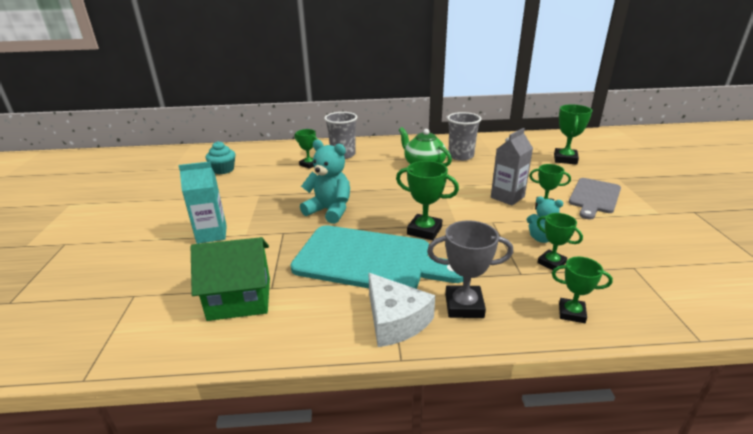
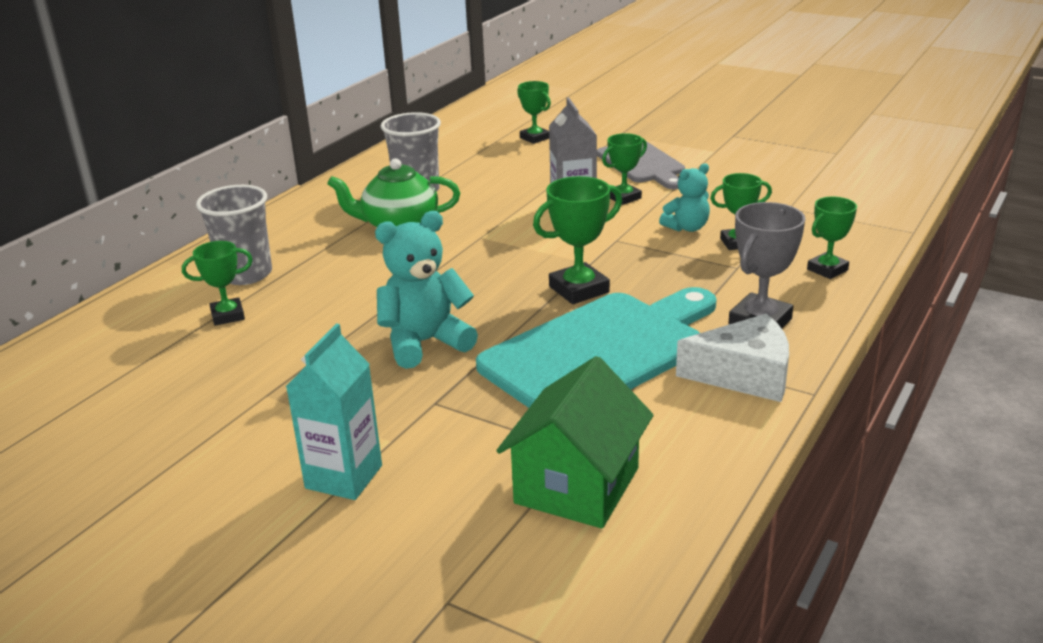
camera: 55 degrees left, 0 degrees up
turquoise cupcake [206,141,235,174] -> none
green trophy [554,104,592,165] -> green trophy [517,81,551,144], size x0.66

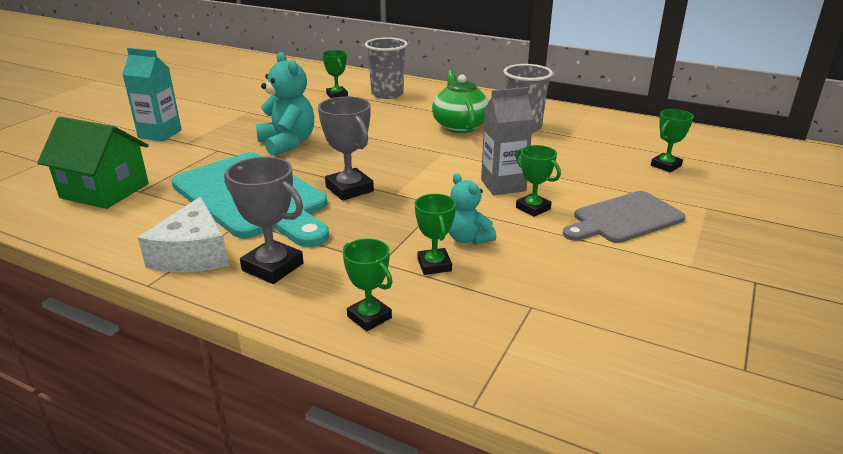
camera: 85 degrees right, 0 degrees up
green trophy [533,176,622,304] -> grey trophy [318,97,374,201]

